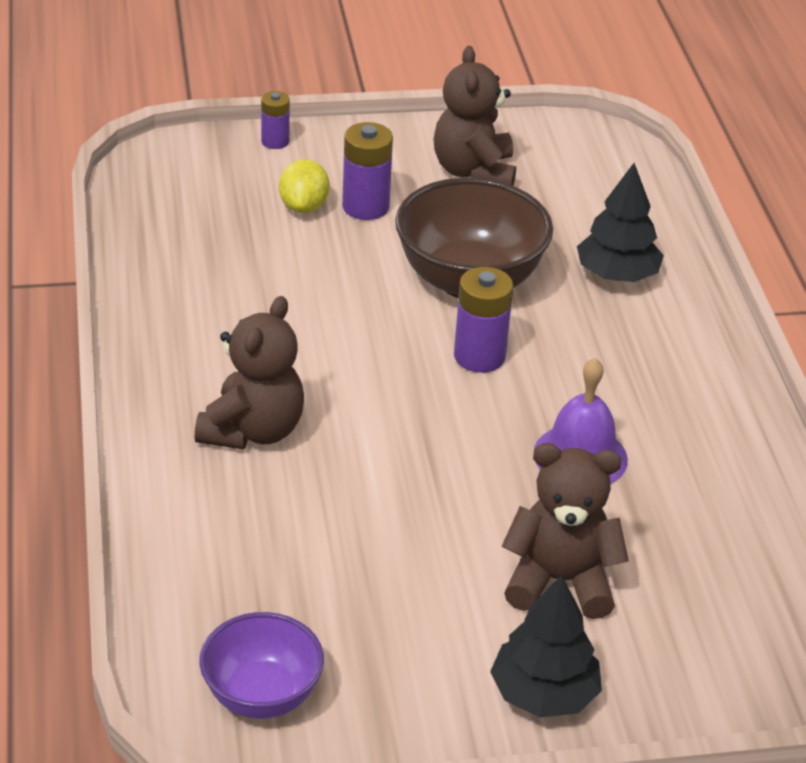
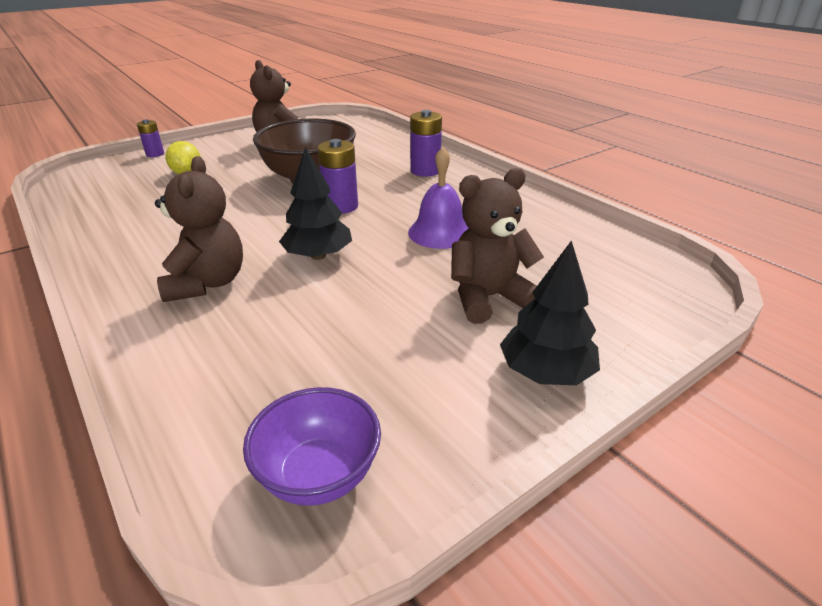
camera: 25 degrees left, 5 degrees down
purple battery [342,122,393,220] -> purple battery moved to [410,110,442,176]
black tree [577,163,664,282] -> black tree moved to [279,147,352,260]

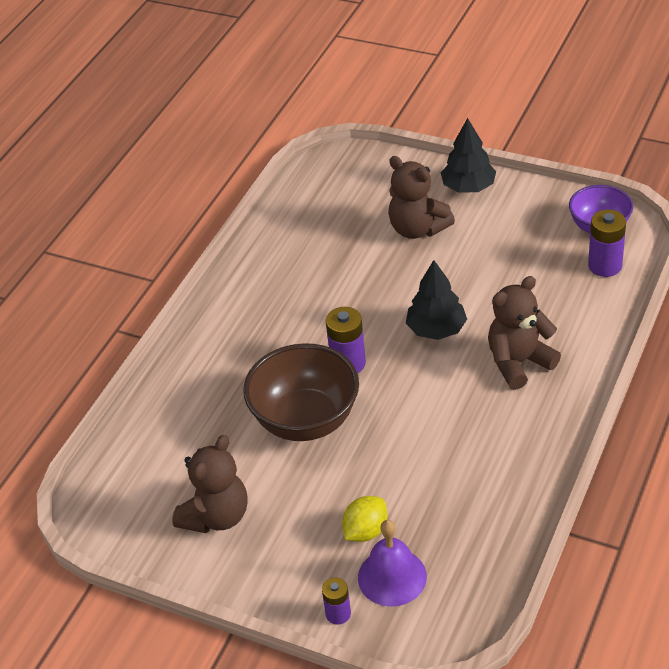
camera: 115 degrees left, 10 degrees up
purple bell [408,147,468,249] -> purple bell moved to [358,520,427,607]
purple battery [410,110,442,176] -> purple battery moved to [588,210,626,277]

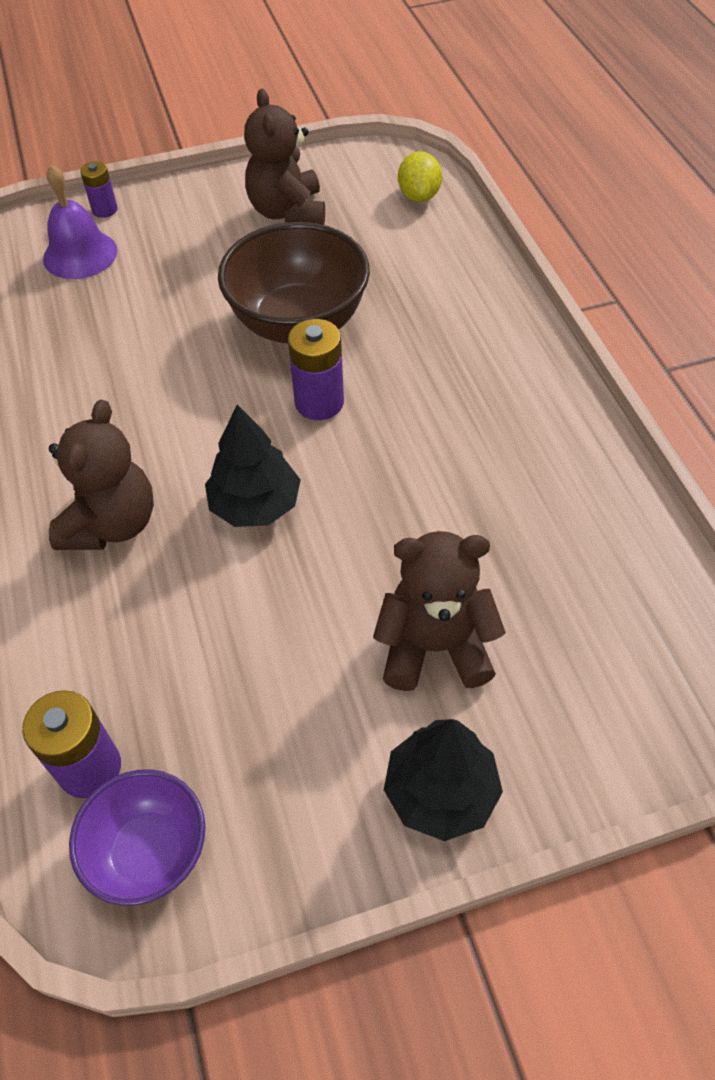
camera: 135 degrees right, 10 degrees up
yellow lemon [342,496,387,542] -> yellow lemon moved to [398,151,442,202]

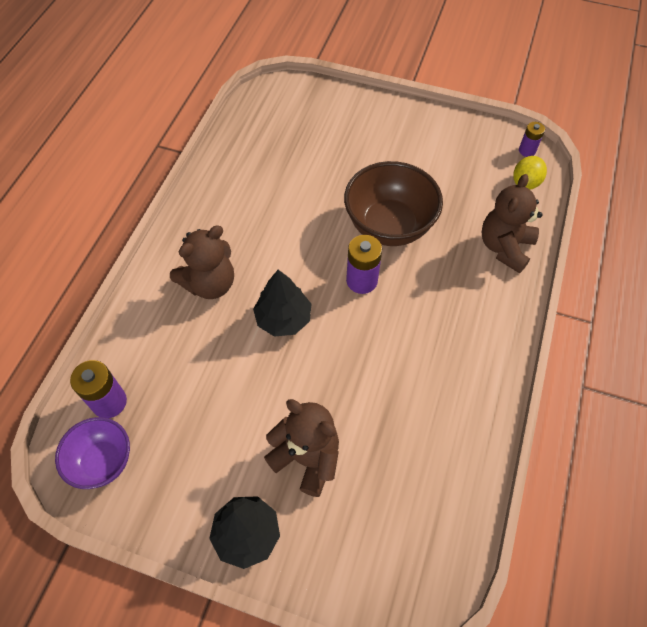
camera: 35 degrees right, 5 degrees up
purple bell [43,165,117,279] -> none
purple battery [80,161,118,218] -> purple battery moved to [519,122,545,157]
brown teddy bear [244,89,325,225] -> brown teddy bear moved to [481,174,543,273]

